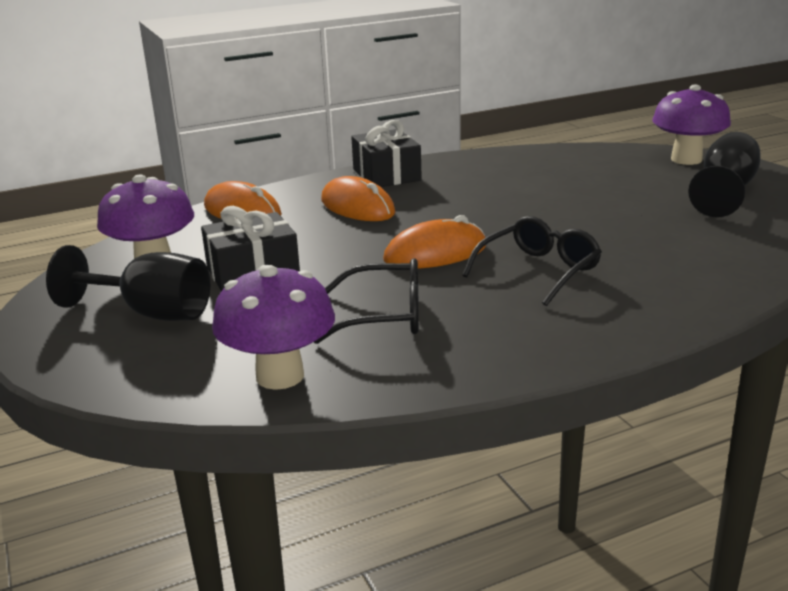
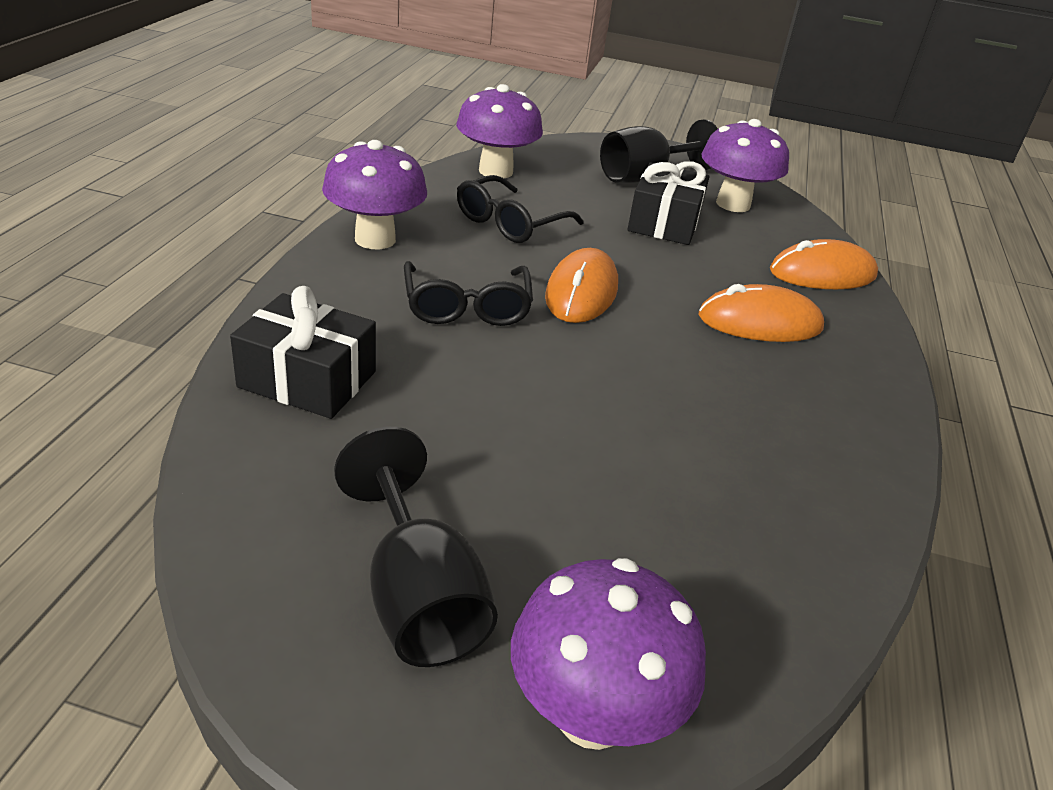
camera: 125 degrees right, 10 degrees up
black gift [351,120,422,187] -> black gift moved to [230,286,376,419]
none -> purple mushroom [322,140,427,249]

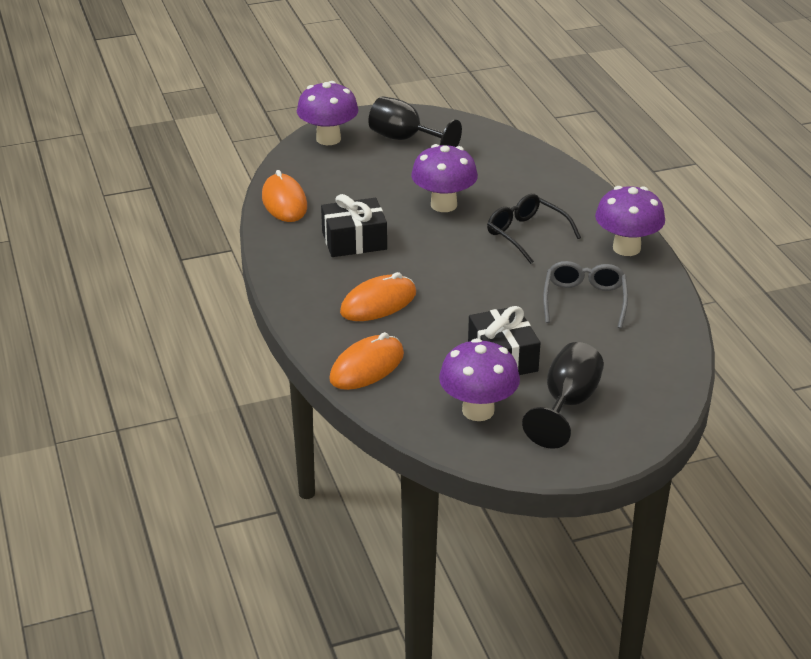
camera: 150 degrees right, 0 degrees up
black gift [230,286,376,419] -> black gift moved to [321,194,387,257]
purple mushroom [456,84,543,178] -> purple mushroom moved to [411,144,478,212]
black glasses [457,175,584,243] -> grey glasses [543,261,628,329]
orange mouse [545,248,618,323] -> orange mouse moved to [262,170,307,222]

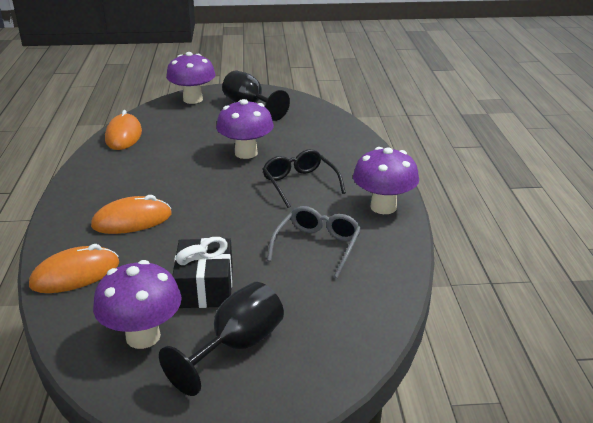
camera: 15 degrees right, 5 degrees down
black gift [321,194,387,257] -> none

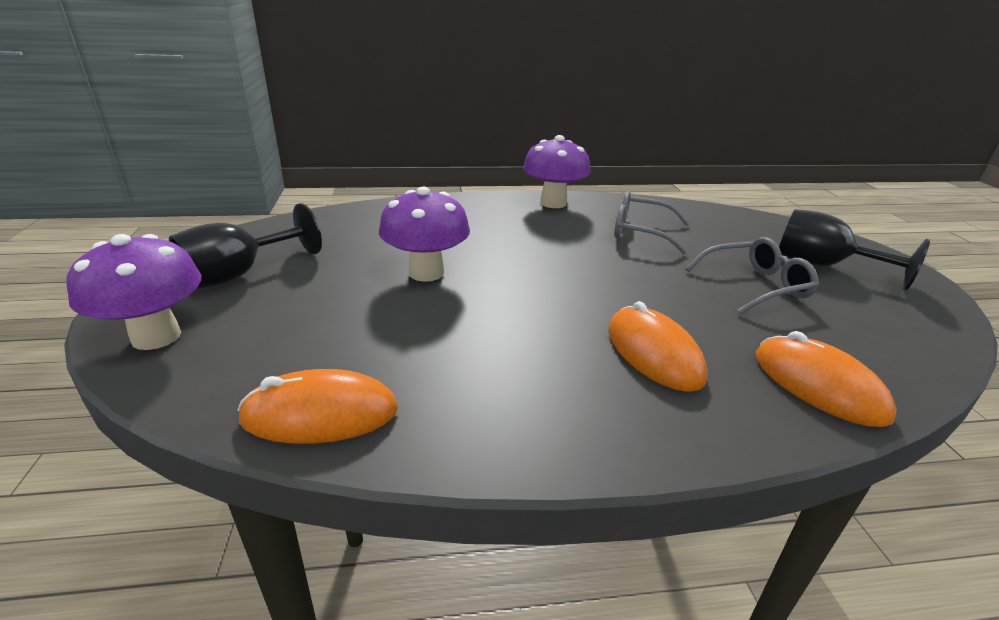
camera: 95 degrees left, 0 degrees up
purple mushroom [93,260,182,349] -> none
black gift [172,237,233,308] -> grey glasses [685,237,819,314]
black glasses [263,149,346,208] -> none

